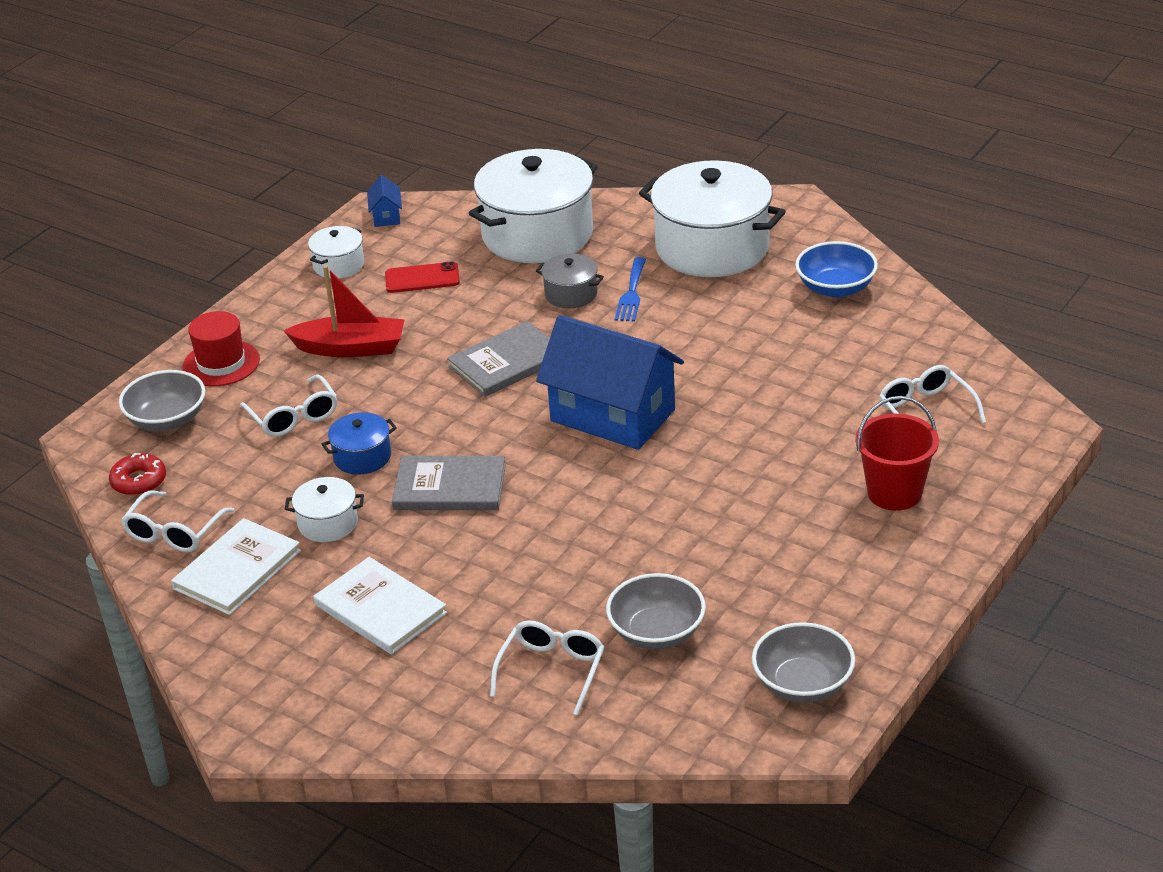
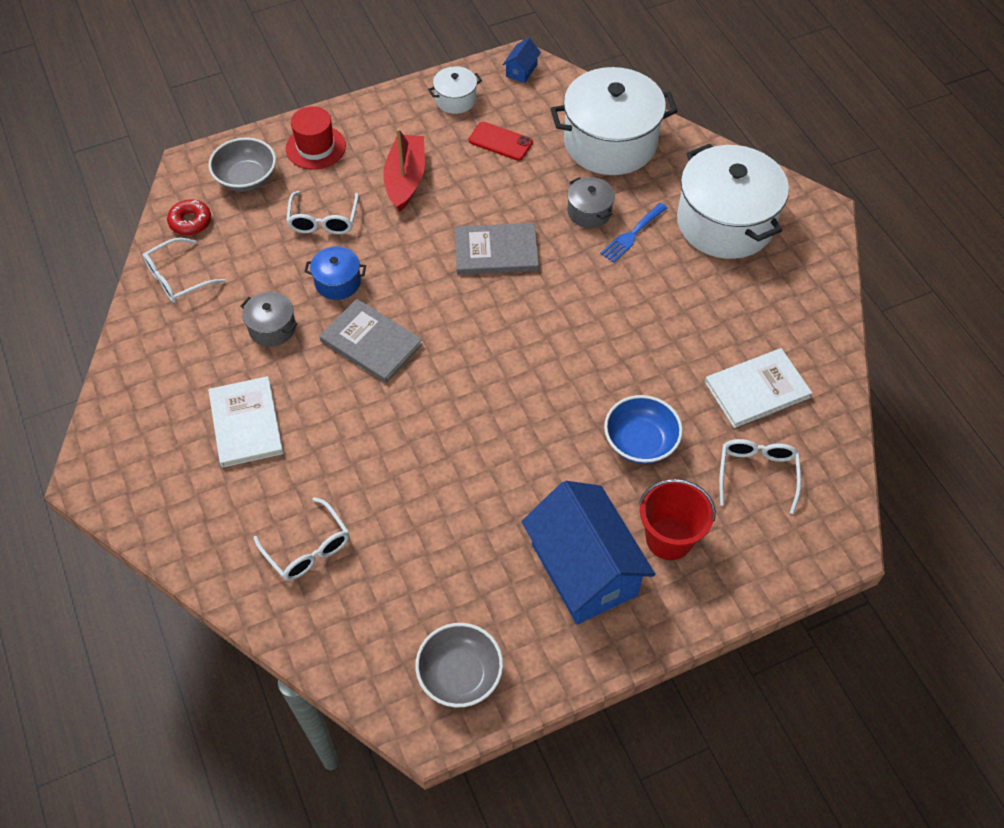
camera: 30 degrees right, 20 degrees up
white book [171,518,301,615] -> white book moved to [705,348,812,428]
red boat [284,265,405,357] -> red boat turned 120 degrees counterclockwise [383,128,425,212]
white pot [285,477,364,542] -> grey pot [240,292,297,347]
white glasses [490,620,604,715] -> white glasses turned 90 degrees clockwise [253,497,349,581]
blue house [536,315,684,450] -> blue house moved to [522,481,655,624]
grey bowl [606,573,706,650] -> none
blue bowl [795,241,878,298] -> blue bowl moved to [604,395,683,464]

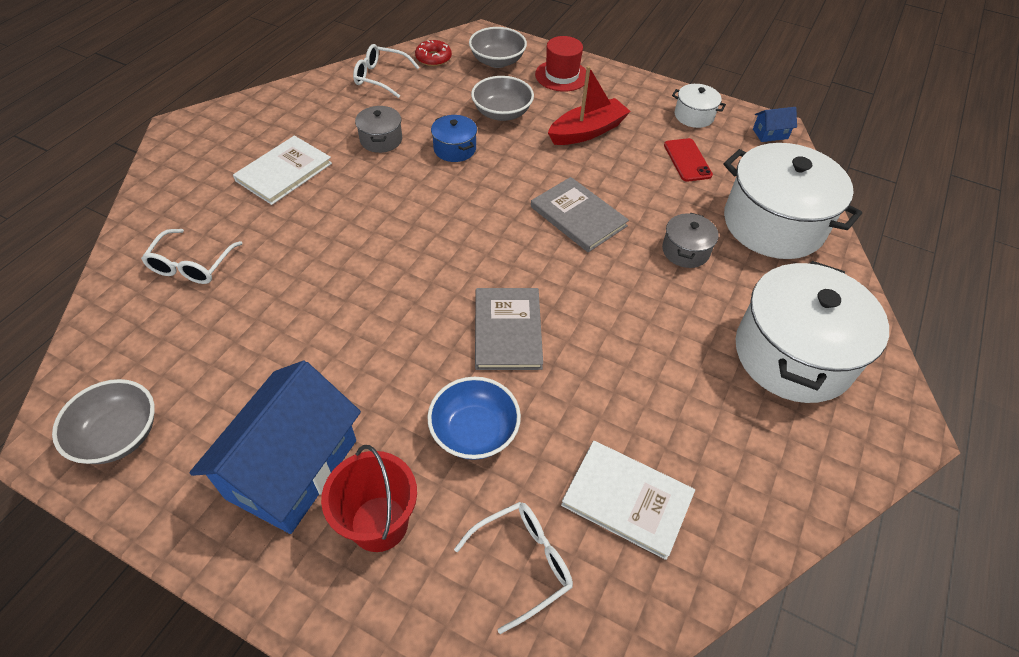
camera: 50 degrees right, 5 degrees down
white glasses [286,191,359,234] -> grey bowl [471,76,534,121]
grey book [320,299,423,383] -> grey book moved to [475,288,543,370]
blue fork [600,203,667,263] -> none

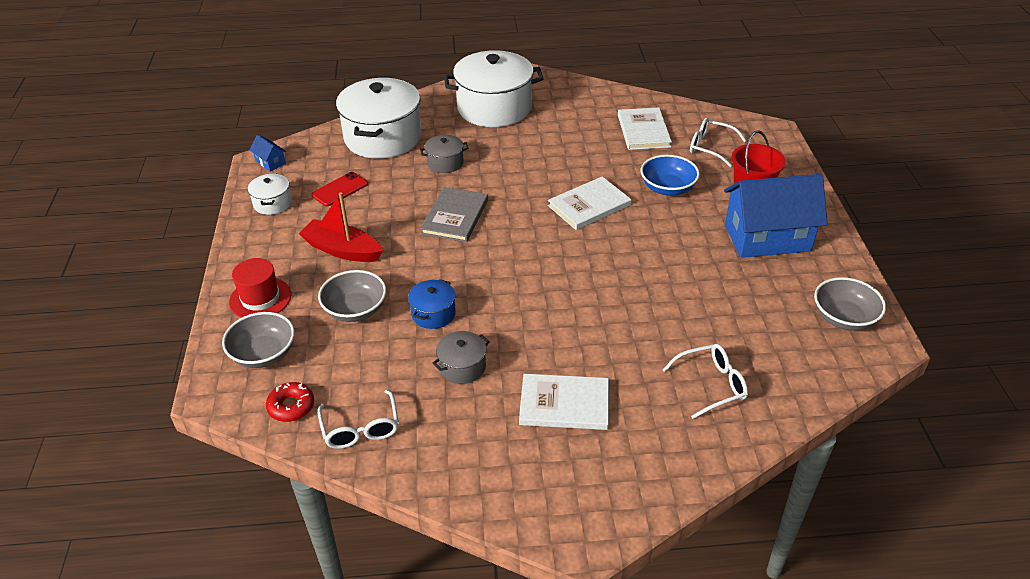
camera: 120 degrees left, 10 degrees down
grey book [475,288,543,370] -> white book [548,176,631,230]

